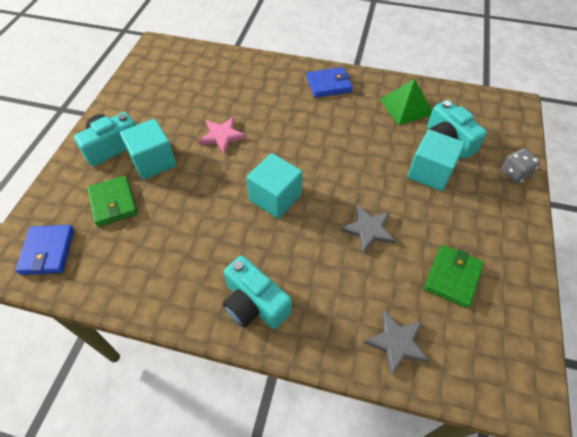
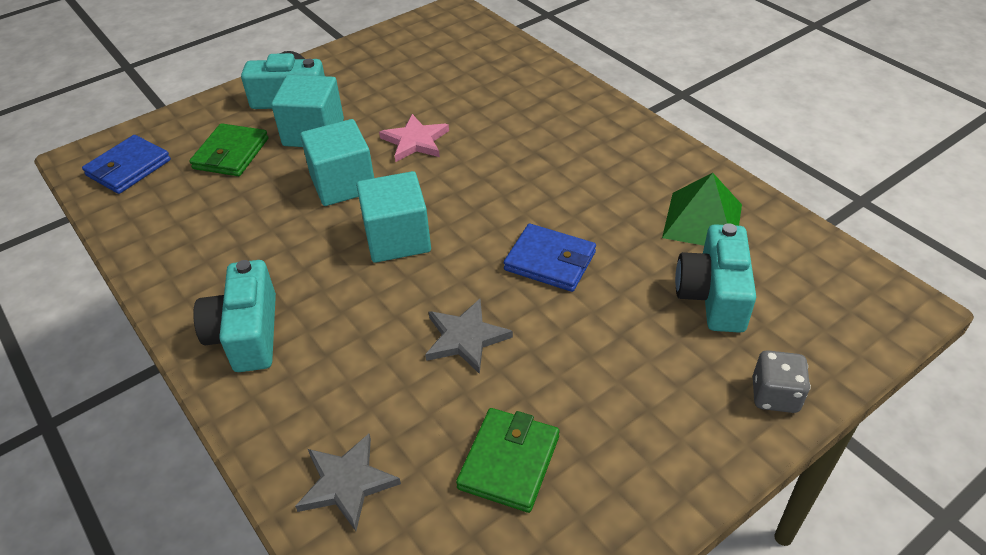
camera: 40 degrees right, 10 degrees down
blue wallet [307,67,353,98] -> blue wallet moved to [504,224,596,292]
turquoise cube [407,129,465,191] -> turquoise cube moved to [300,119,374,206]
green wallet [424,245,484,308] -> green wallet turned 45 degrees counterclockwise [456,408,559,513]

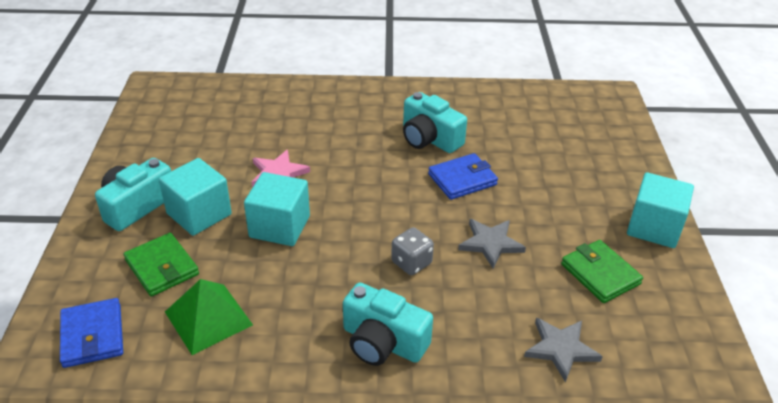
camera: 55 degrees left, 5 degrees down
turquoise cube [356,171,431,263] -> turquoise cube moved to [627,172,694,248]
green pyramid [662,173,742,246] -> green pyramid moved to [165,279,253,355]
turquoise camera [675,223,756,333] -> turquoise camera moved to [403,92,467,153]
grey dice [753,350,811,413] -> grey dice moved to [391,227,434,275]

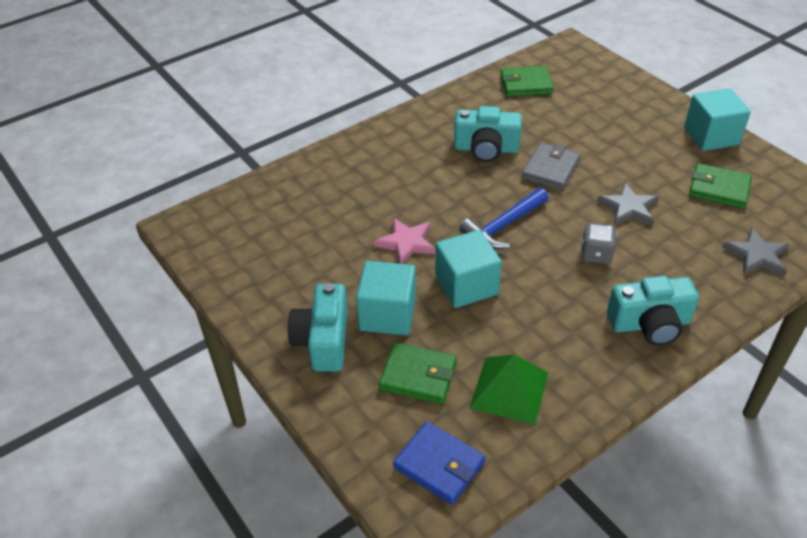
camera: 35 degrees left, 5 degrees up
blue wallet [428,153,498,200] -> grey wallet [521,143,580,190]
none -> blue hammer [459,188,548,250]
none -> green wallet [500,66,554,96]

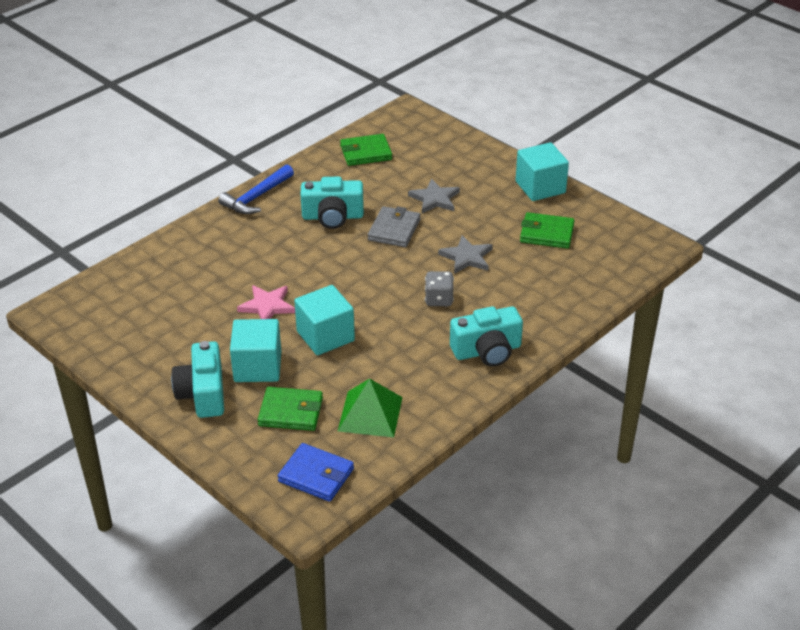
camera: 10 degrees left, 5 degrees down
blue hammer [459,188,548,250] -> blue hammer moved to [218,164,294,214]
grey star [722,228,789,276] -> grey star moved to [408,179,460,213]

